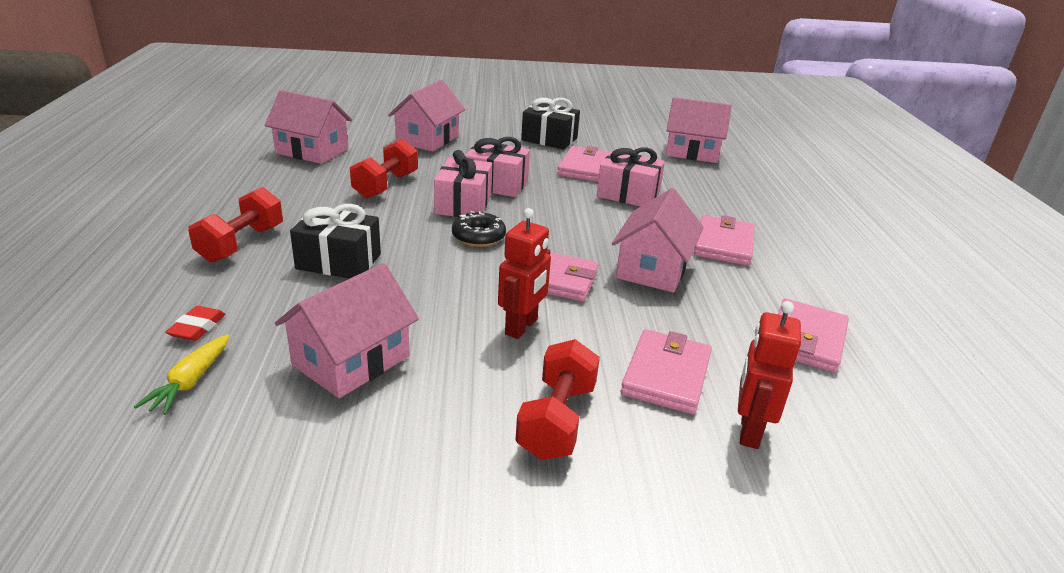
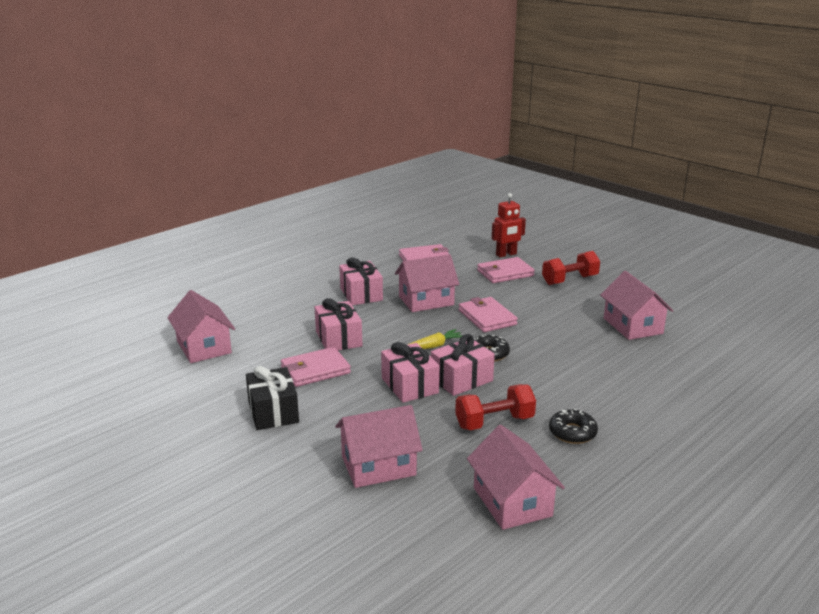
camera: 130 degrees left, 5 degrees down
yellow carrot [134,335,229,415] -> yellow carrot moved to [408,329,463,349]
red eraser [165,306,225,341] -> none
red dumbbell [188,187,283,263] -> none
pink house [275,263,419,398] -> pink house turned 75 degrees clockwise [600,271,673,340]
black gift [290,204,381,278] -> none
red robot [498,208,551,339] -> none
pink wallet [694,215,755,266] -> pink gift [339,257,383,305]
none -> black donut [549,408,598,444]

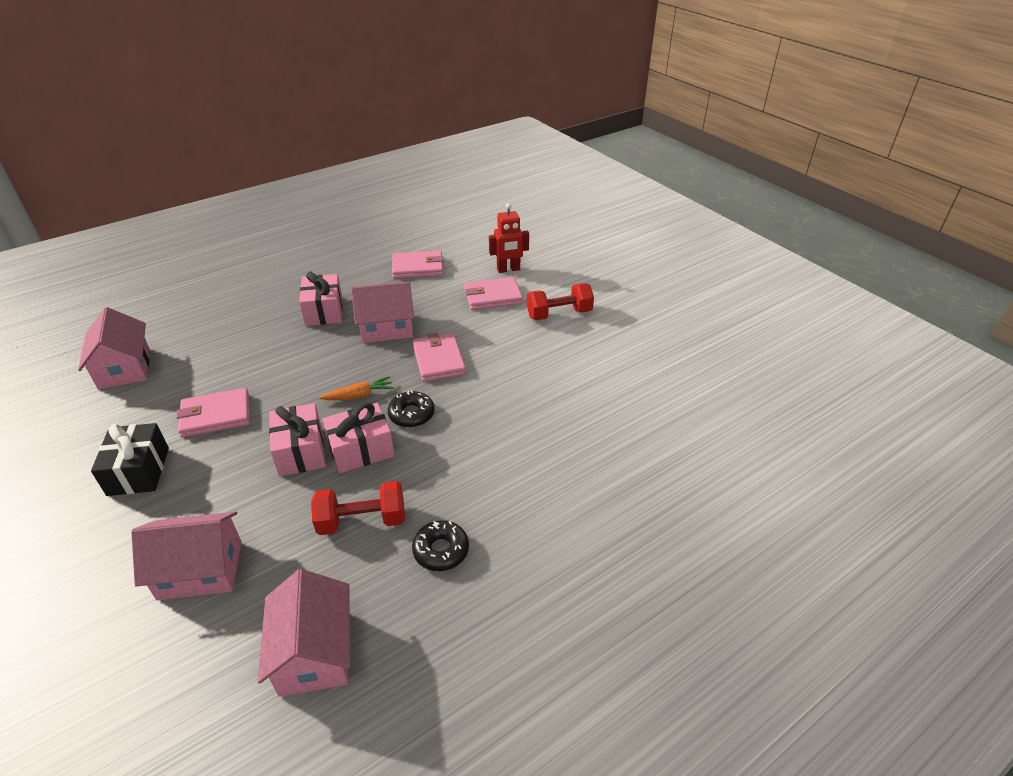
camera: 10 degrees right, 15 degrees up
pink gift [315,298,362,351] -> none
yellow carrot [408,329,463,349] -> orange carrot [319,376,394,400]
pink house [600,271,673,340] -> none

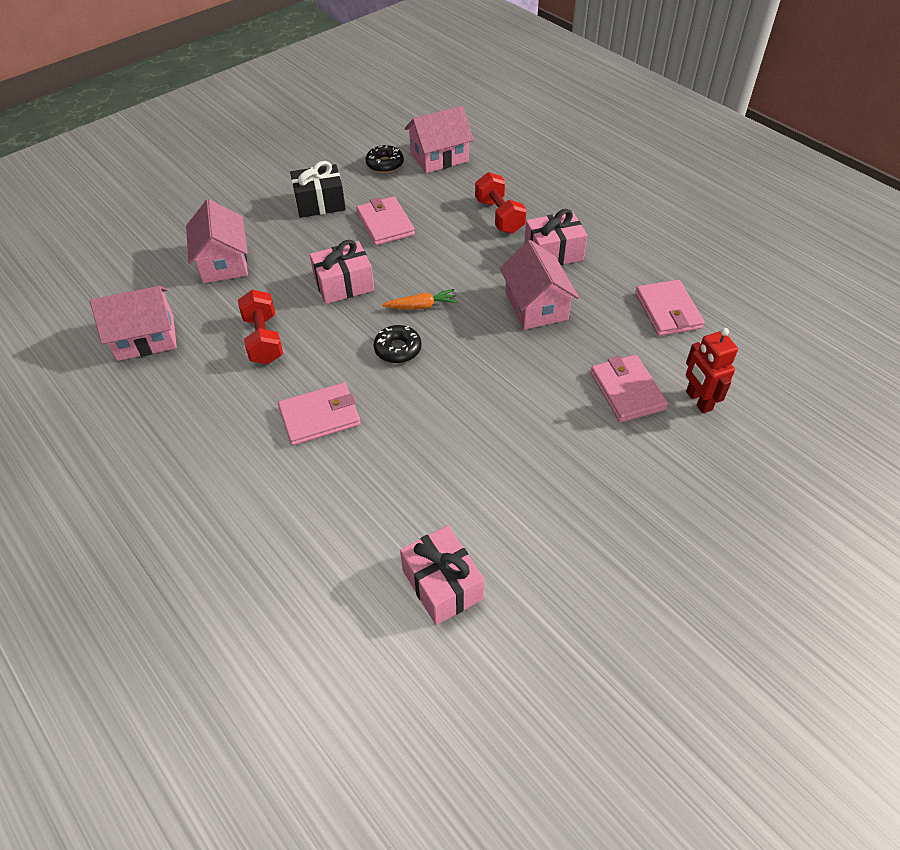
camera: 85 degrees right, 10 degrees up
orange carrot [319,376,394,400] -> orange carrot turned 75 degrees counterclockwise [382,289,458,310]
pink gift [322,403,395,474] -> pink gift moved to [400,525,484,625]
pink wallet [412,333,466,382] -> pink wallet moved to [278,383,361,446]
black donut [412,520,469,571] -> black donut moved to [366,145,404,173]
red dumbbell [527,283,594,320] -> red dumbbell moved to [475,172,527,233]

